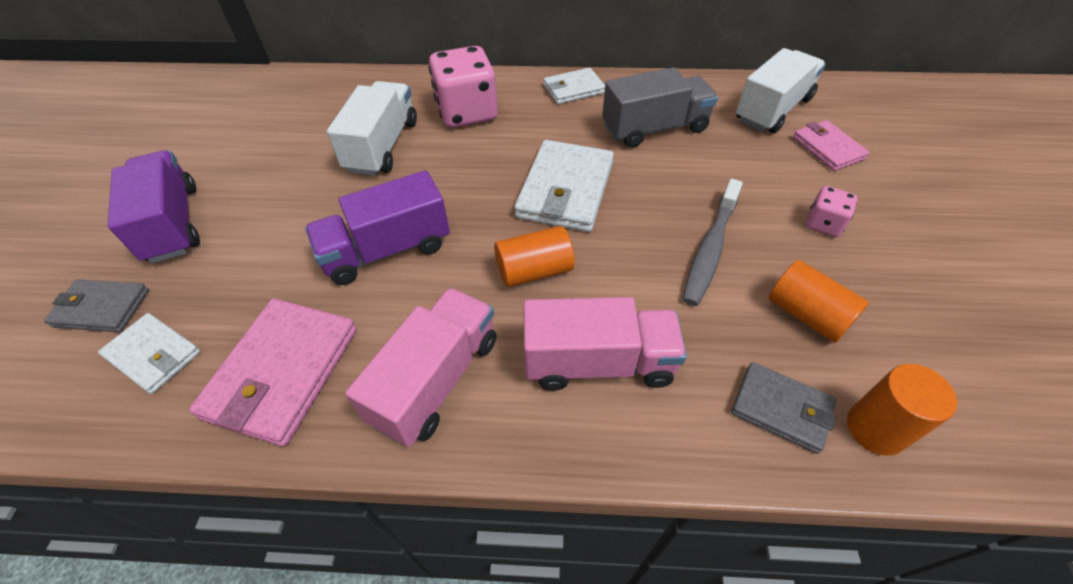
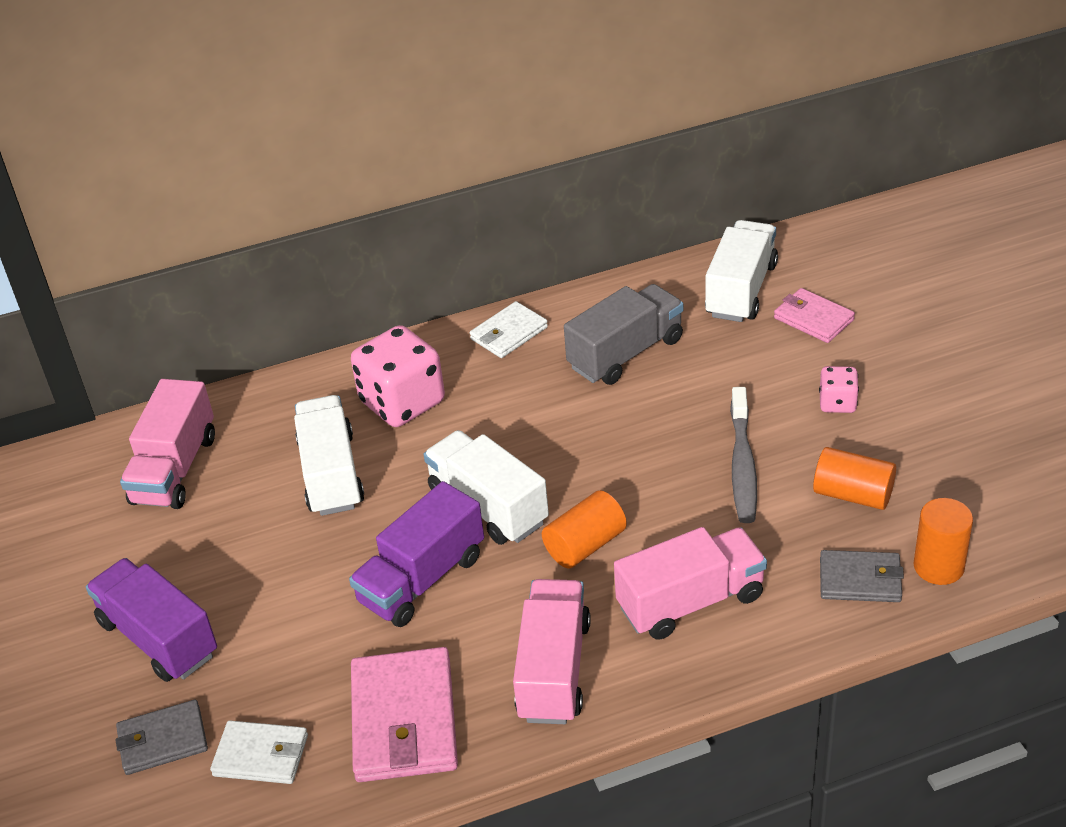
camera: 20 degrees left, 10 degrees down
white wallet [514,140,614,232] -> none
none -> pink truck [120,379,215,509]
none -> white truck [423,430,549,545]

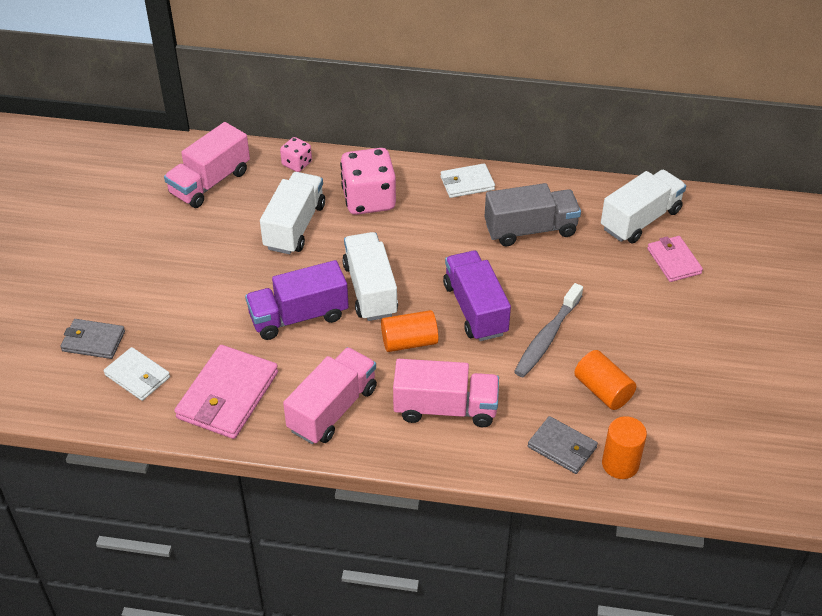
camera: 25 degrees right, 5 degrees up
purple truck [86,558,217,682] -> purple truck moved to [443,251,511,341]
pink dice [819,366,859,413] -> pink dice moved to [280,137,312,172]

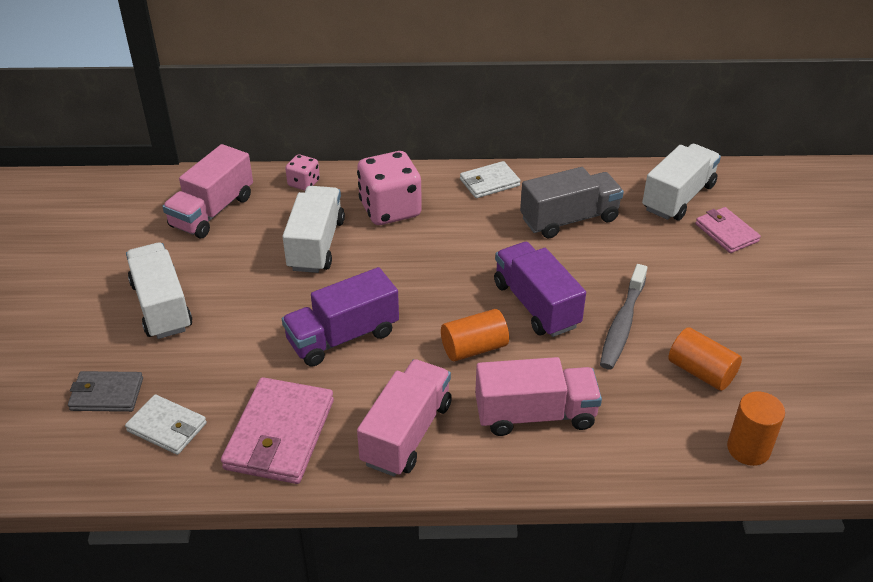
camera: 10 degrees left, 5 degrees down
white truck [342,232,398,321] -> white truck moved to [126,242,192,339]
grey wallet [528,416,598,474] -> none

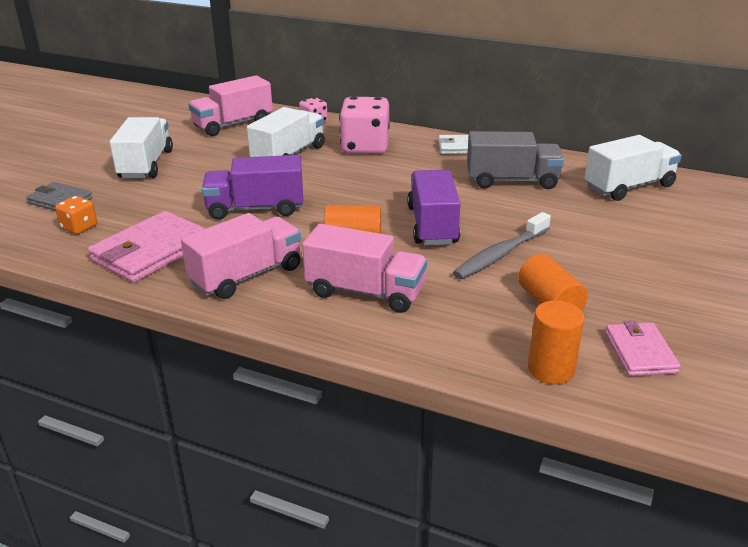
camera: 25 degrees right, 10 degrees down
white wallet [125,394,207,455] -> orange dice [55,196,97,234]
pink wallet [695,207,761,253] -> pink wallet moved to [605,320,681,376]

